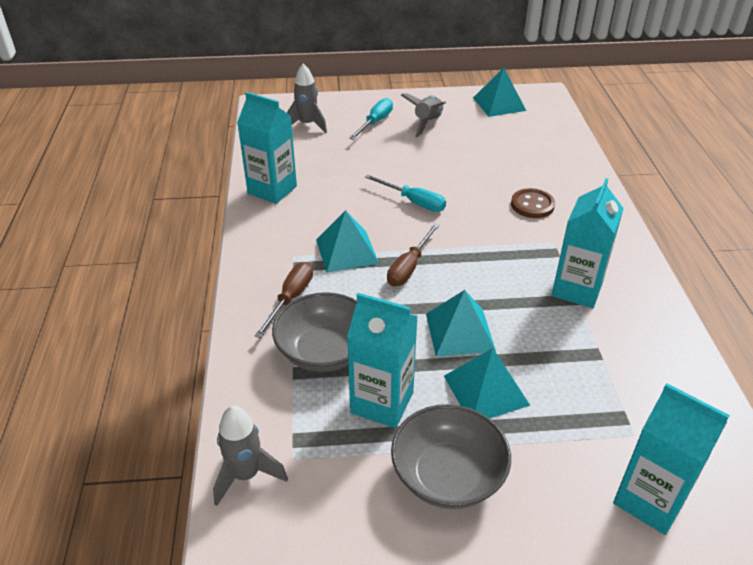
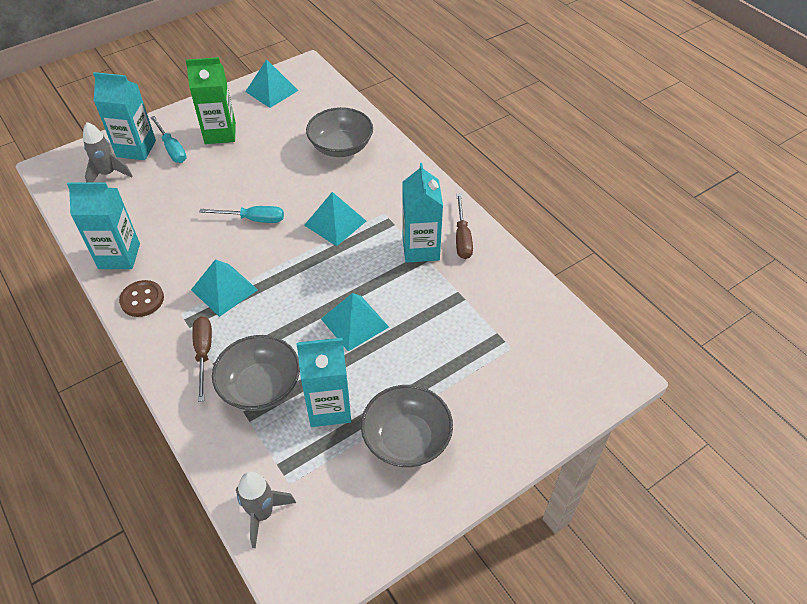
camera: 30 degrees left, 10 degrees up
turquoise screwdriver [349,98,393,140] -> turquoise screwdriver turned 150 degrees clockwise [150,116,187,163]
brown screwdriver [387,223,440,287] -> brown screwdriver moved to [456,194,473,259]
grey rocket [401,94,446,137] -> green carton [185,57,236,144]
turquoise pyramid [444,348,530,418] -> turquoise pyramid moved to [304,192,366,246]
brown button [511,188,555,218] -> brown button moved to [119,280,164,317]
turquoise carton [613,383,730,535] -> turquoise carton moved to [93,72,156,160]
none -> grey bowl [306,107,373,157]

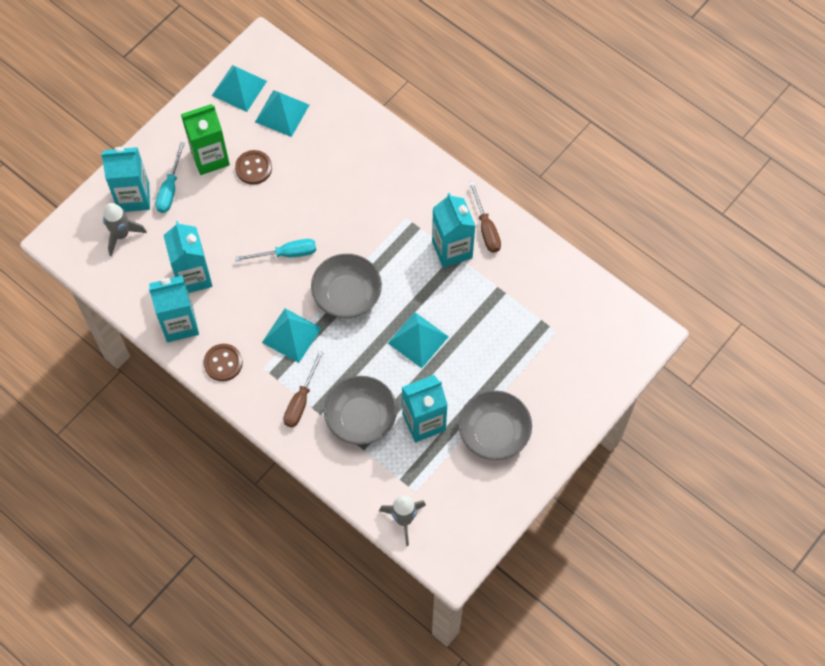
camera: 15 degrees left, 15 degrees up
turquoise screwdriver [150,116,187,163] -> turquoise screwdriver turned 60 degrees clockwise [155,142,185,213]
brown screwdriver [192,317,212,402] -> brown screwdriver turned 135 degrees counterclockwise [283,351,323,428]
turquoise pyramid [304,192,366,246] -> turquoise pyramid moved to [255,90,309,137]
grey bowl [306,107,373,157] -> grey bowl moved to [311,254,382,318]
none -> turquoise carton [163,221,212,293]
none -> brown button [235,150,272,185]

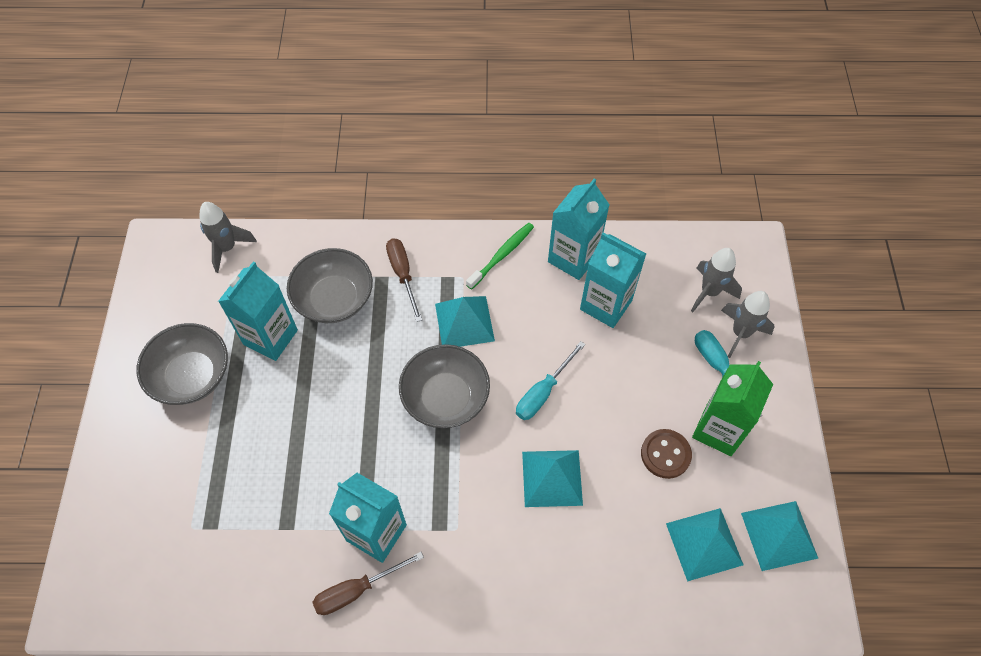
camera: 140 degrees right, 5 degrees down
turquoise carton [101,147,150,212] -> grey rocket [721,291,774,358]
brown button [203,344,243,381] -> green toothbrush [466,223,534,290]
turquoise pyramid [388,312,449,368] -> turquoise pyramid moved to [522,450,583,507]
brown screwdriver [469,181,501,253] -> brown screwdriver turned 60 degrees counterclockwise [313,552,424,615]

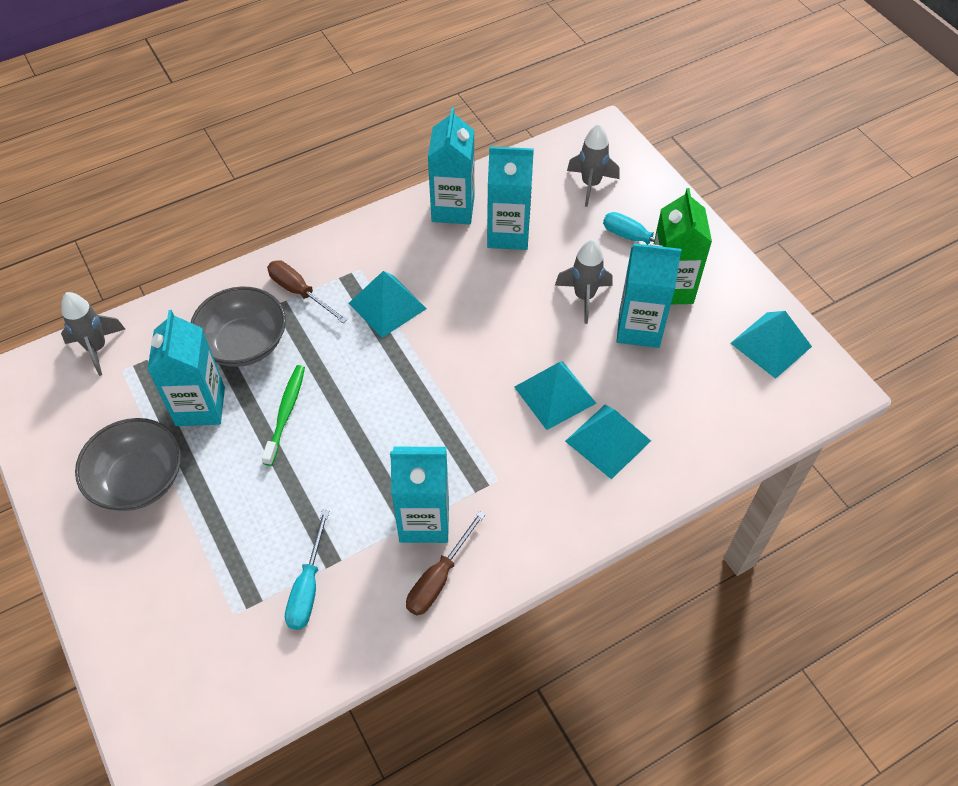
camera: 30 degrees left, 5 degrees down
grey bowl [399,344,490,428] -> none
green toothbrush [466,223,534,290] -> green toothbrush moved to [262,365,305,466]
turquoise screwdriver [516,341,585,420] -> turquoise screwdriver moved to [285,510,329,630]
brown button [641,429,692,479] -> turquoise carton [616,243,682,348]
turquoise pyramid [666,508,743,582] -> turquoise pyramid moved to [565,405,651,479]
grey rocket [721,291,774,358] -> grey rocket moved to [555,239,612,324]

